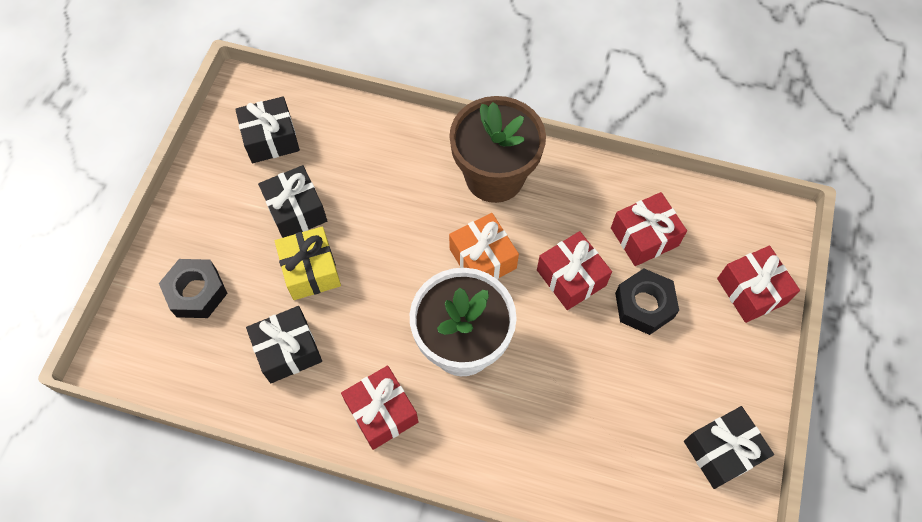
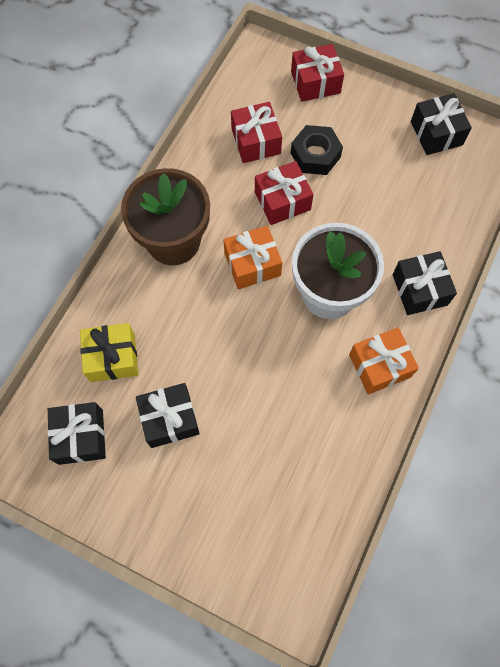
camera: 80 degrees left, 5 degrees up
black nut [159,259,228,318] -> none
black gift [246,306,322,383] -> black gift moved to [393,251,457,315]
yellow gift [275,226,341,300] -> yellow gift moved to [80,323,139,382]
red gift [341,365,418,450] -> orange gift [349,327,419,394]

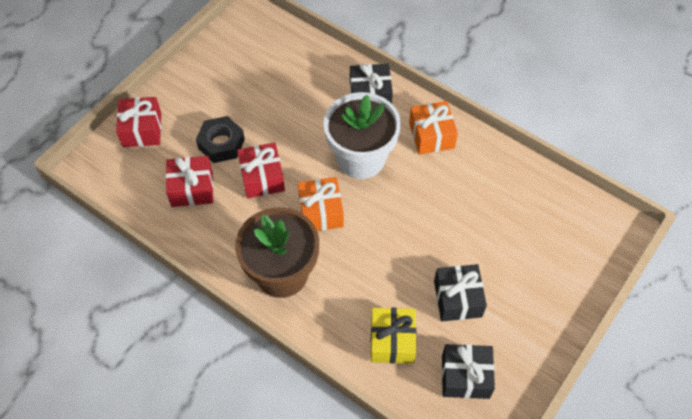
camera: 80 degrees left, 10 degrees down
black gift [411,93,472,155] -> none

